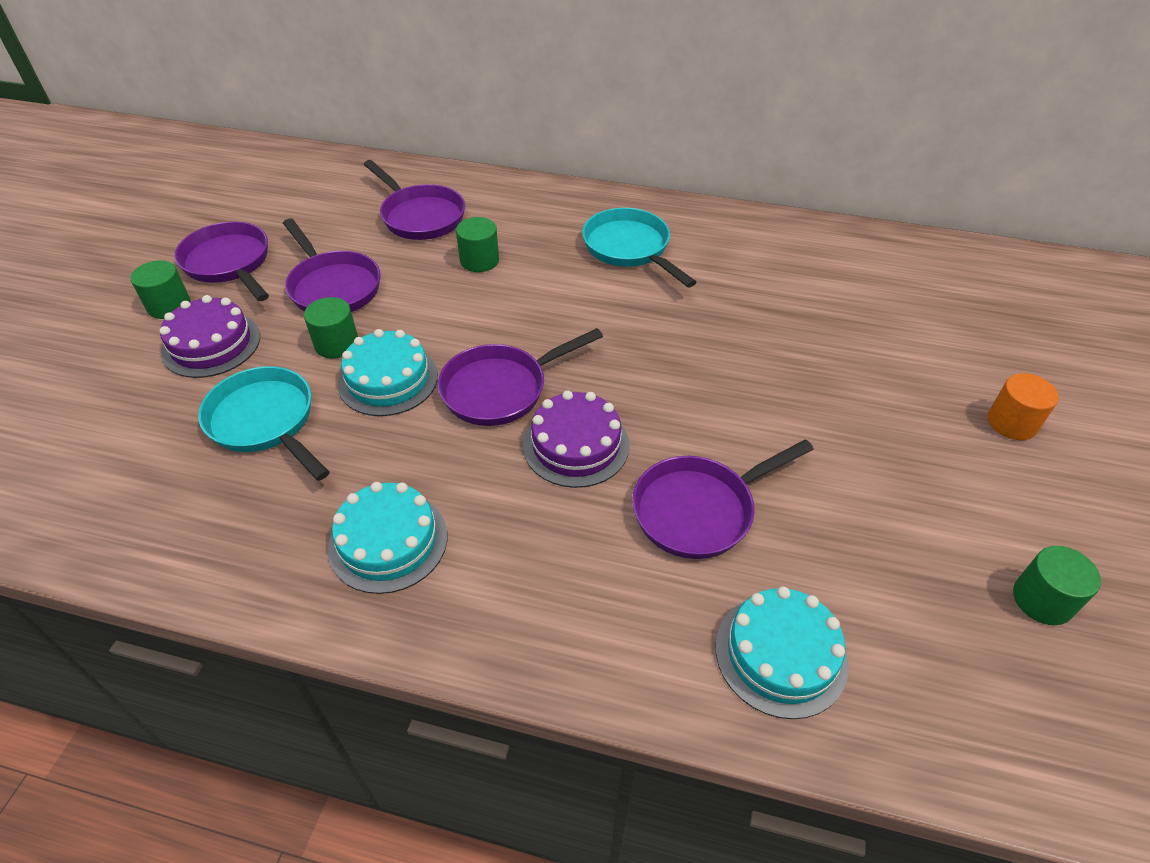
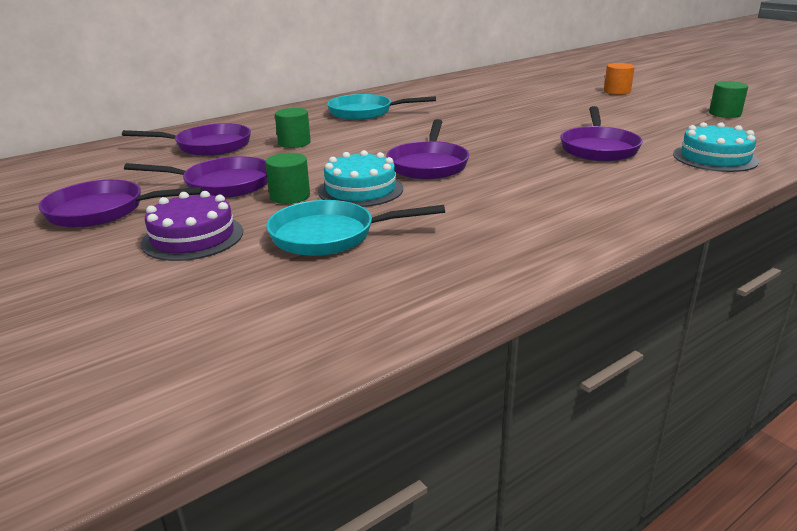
camera: 50 degrees left, 20 degrees down
green cylinder [130,260,190,319] -> none
turquoise cake [328,482,447,594] -> none
purple cake [523,391,630,488] -> none

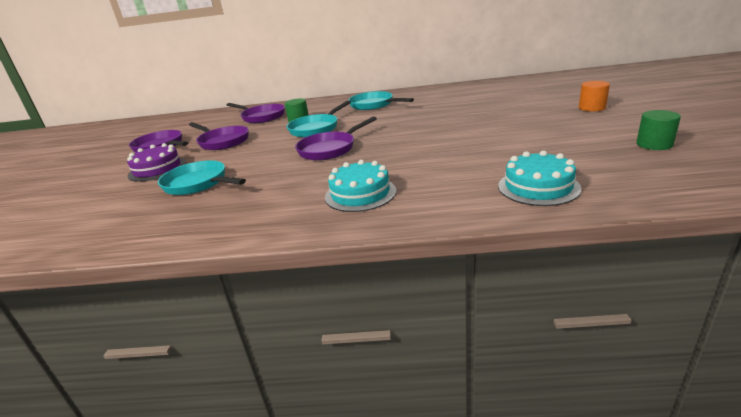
camera: 40 degrees right, 0 degrees up
green cylinder [265,153,310,204] -> none
turquoise cake [318,150,403,207] -> turquoise cake moved to [325,160,396,212]
purple pan [560,106,643,161] -> none
none -> turquoise pan [287,101,351,138]

